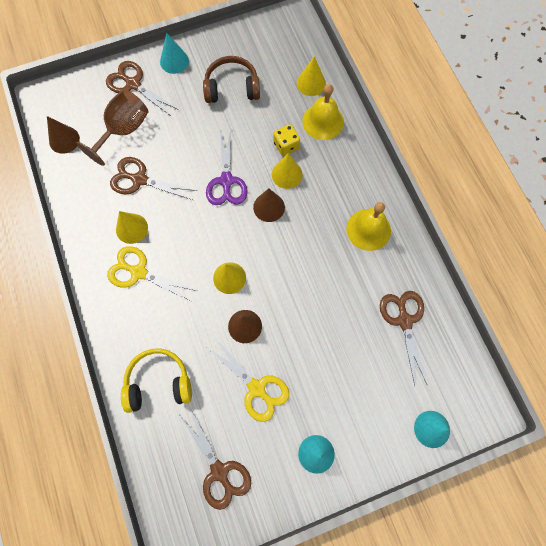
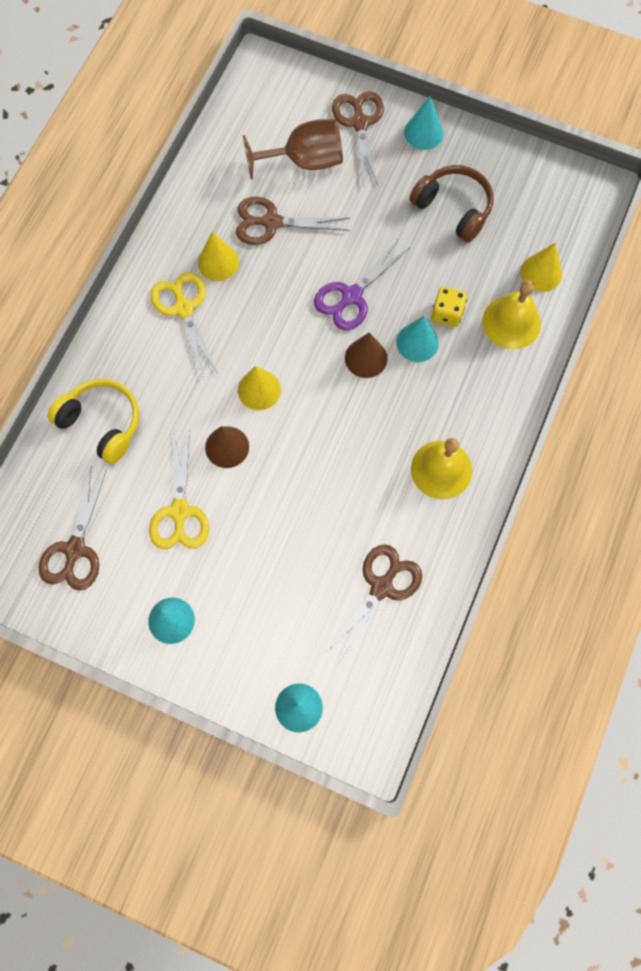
camera: 45 degrees right, 0 degrees up
brown cone [47,116,80,154] -> none
brown scissors [110,157,197,200] -> brown scissors turned 60 degrees counterclockwise [236,197,350,245]
yellow cone [272,153,302,189] -> turquoise cone [396,316,439,362]

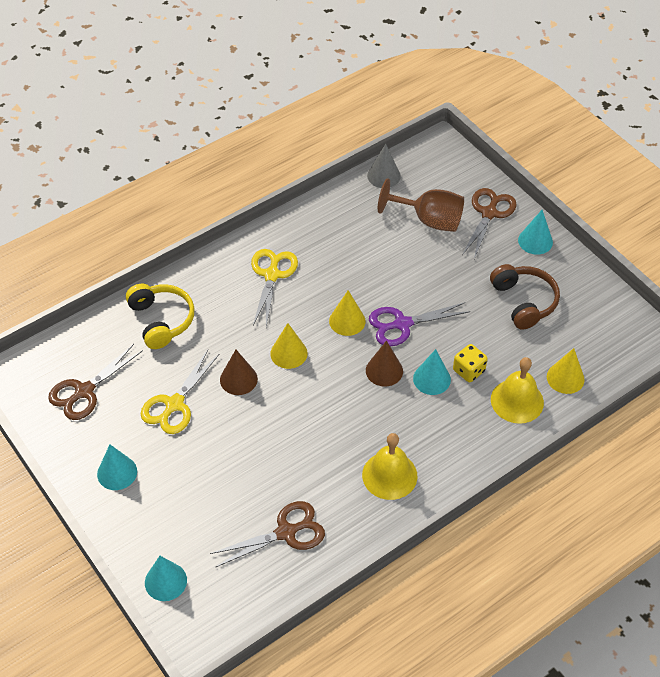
camera: 30 degrees right, 20 degrees down
yellow cone [198,232,239,281] -> yellow cone moved to [329,290,366,336]
brown scissors [236,197,350,245] -> none
none -> grey cone [367,144,401,188]

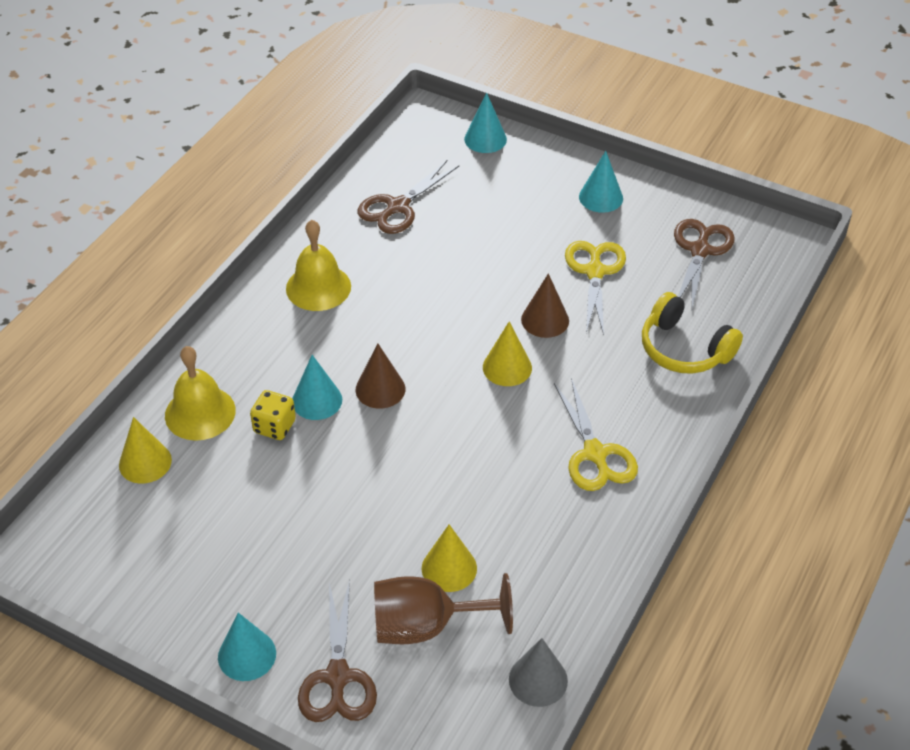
camera: 155 degrees right, 5 degrees down
yellow cone [329,290,366,336] -> yellow cone moved to [422,524,477,592]
purple scissors [369,302,471,346] -> none
brown headphones [490,264,560,330] -> none

